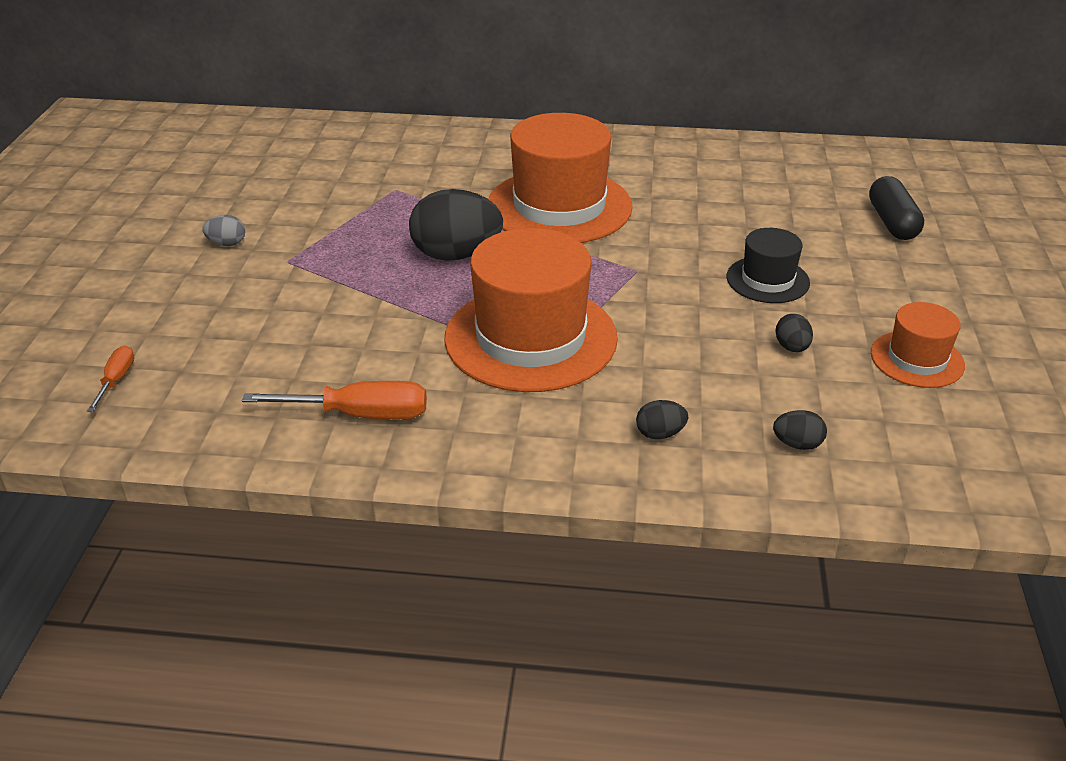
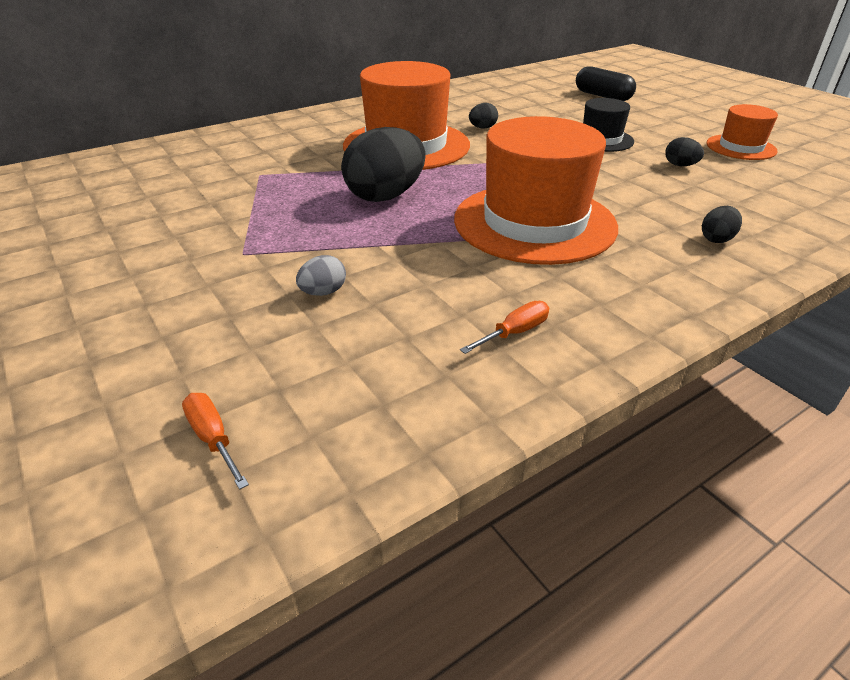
camera: 40 degrees left, 0 degrees up
grey egg [203,215,245,246] -> grey egg moved to [296,255,346,296]
orange screwdriver [242,381,427,420] -> orange screwdriver [460,301,549,354], size x0.55
black egg [773,410,827,450] -> black egg moved to [469,103,498,129]

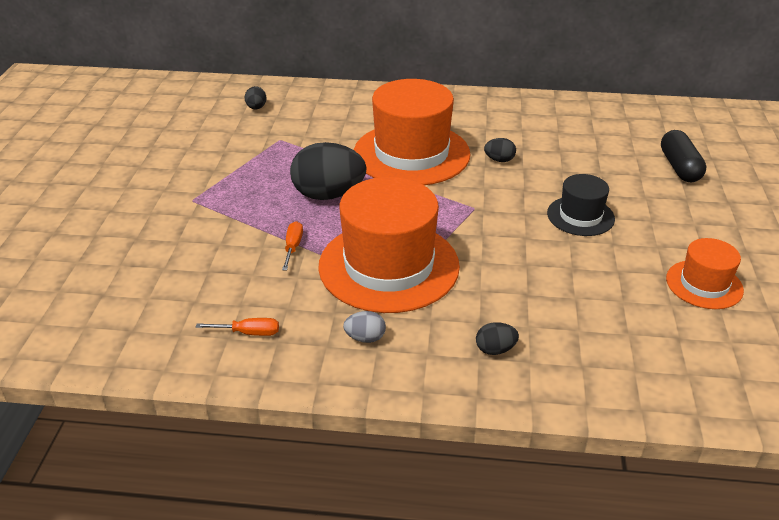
camera: 40 degrees right, 0 degrees up
orange screwdriver [182,393,249,490] -> orange screwdriver moved to [282,221,303,271]
grey egg [296,255,346,296] -> grey egg moved to [343,311,386,343]
black egg [666,137,704,166] -> black egg moved to [245,86,266,109]

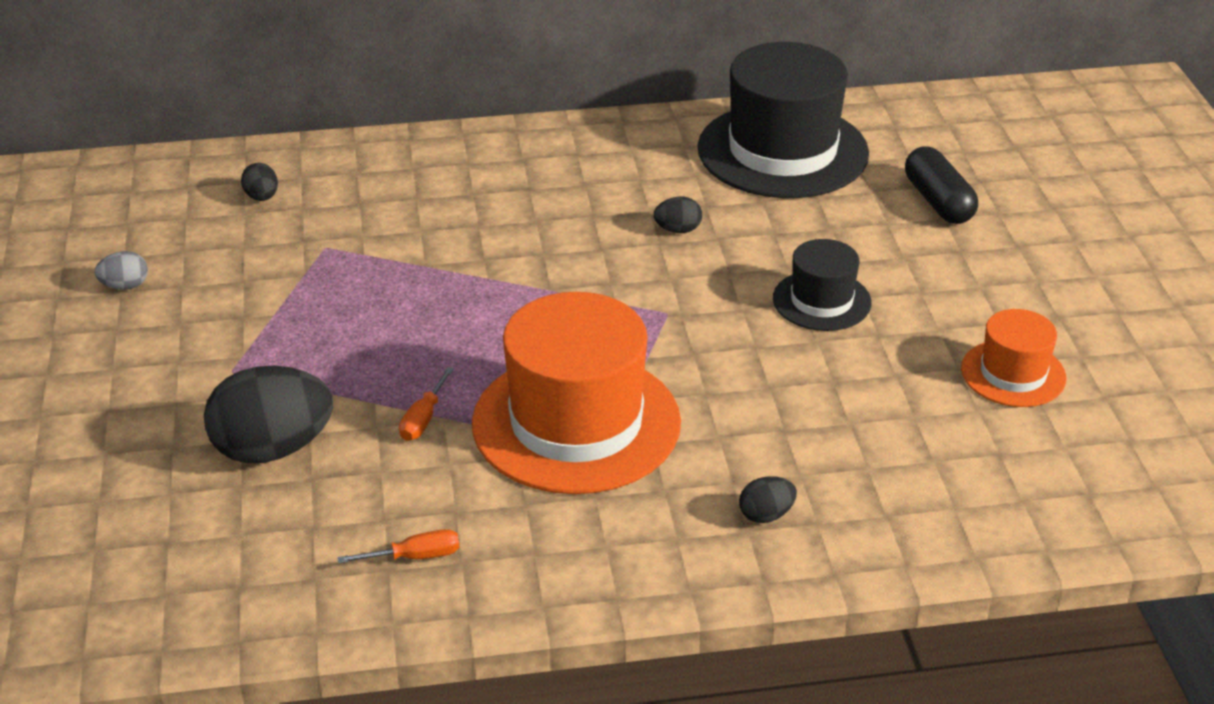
camera: 15 degrees left, 0 degrees up
orange screwdriver [282,221,303,271] -> orange screwdriver turned 150 degrees counterclockwise [399,367,454,441]
black egg [290,142,367,200] -> black egg moved to [204,366,333,463]
grey egg [343,311,386,343] -> grey egg moved to [95,251,148,290]
orange hat [354,79,471,185] -> none
none -> black hat [698,42,869,198]

